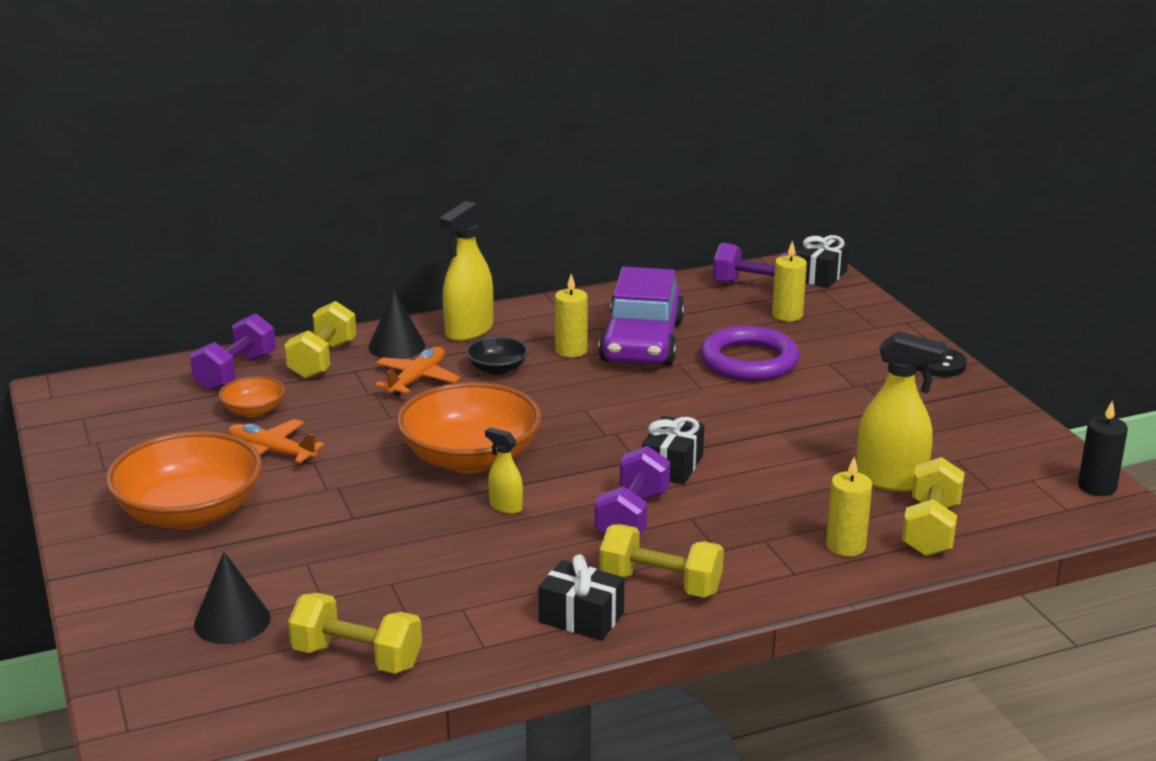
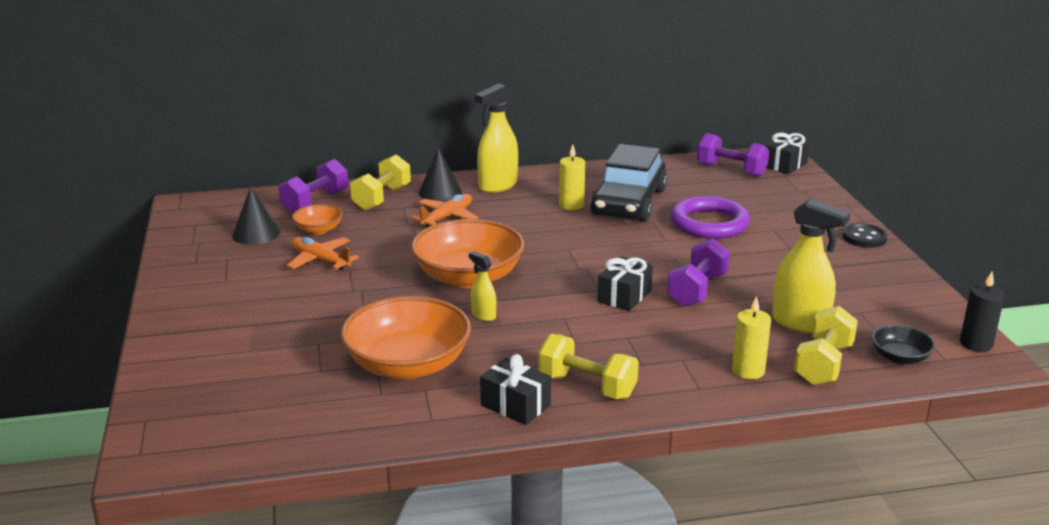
camera: 10 degrees right, 0 degrees up
orange bowl [106,431,262,529] -> orange bowl moved to [341,296,471,379]
black cone [194,552,271,644] -> black cone moved to [232,187,280,245]
yellow dumbbell [288,593,422,674] -> none
black bowl [466,336,528,375] -> black bowl moved to [872,325,935,364]
purple dumbbell [595,446,670,536] -> purple dumbbell moved to [667,238,730,306]
purple car [598,267,685,365] -> black car [590,144,667,222]
yellow candle [772,240,807,321] -> none

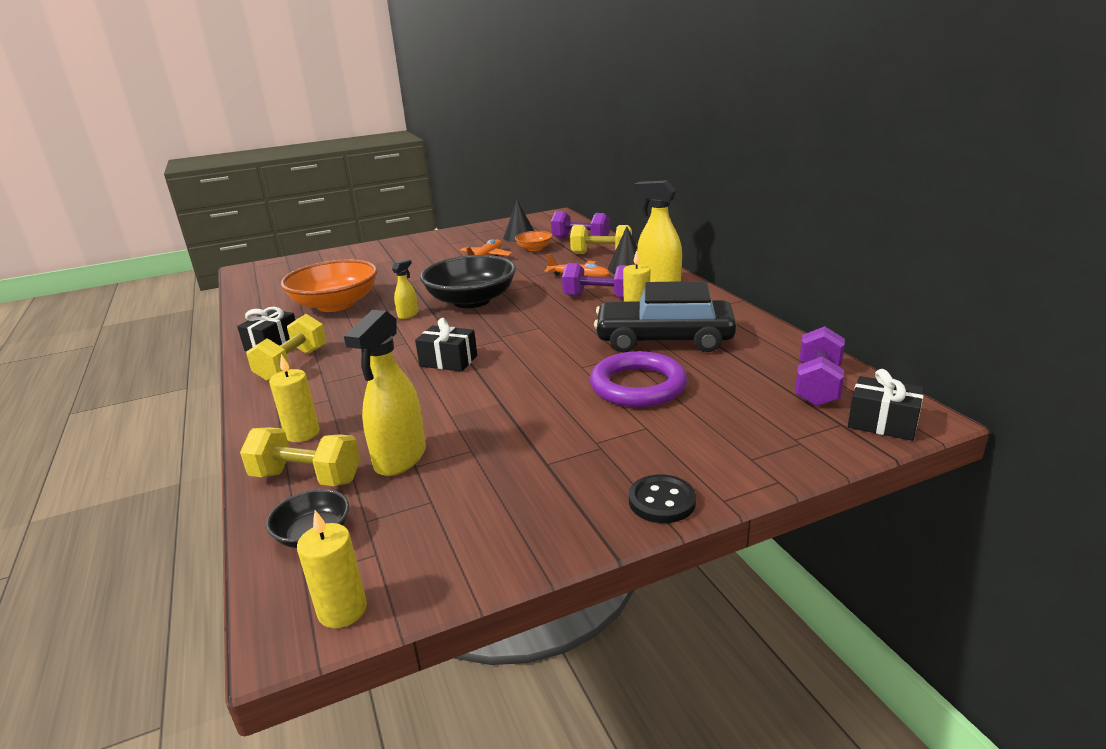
camera: 80 degrees right, 0 degrees up
orange bowl [411,219,525,288] -> black bowl [420,255,516,308]
purple dumbbell [667,238,730,306] -> purple dumbbell moved to [562,263,628,299]
black candle [960,272,1005,352] -> yellow candle [297,510,367,628]

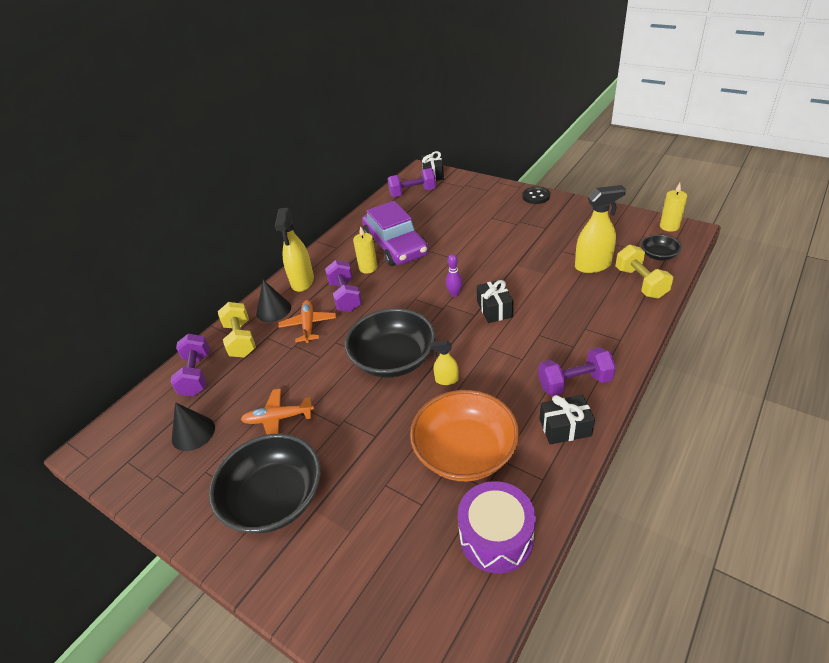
camera: 120 degrees left, 15 degrees up
yellow dumbbell [246,314,327,381] -> purple dumbbell [538,347,616,396]
yellow candle [269,354,320,442] -> none
orange bowl [515,231,553,251] -> none
purple ring [590,351,687,407] -> none
black car [594,281,737,353] -> purple car [362,201,429,266]
none -> black bowl [209,434,321,533]
none -> purple bowling pin [446,254,463,297]
none -> purple drum [458,481,536,574]

